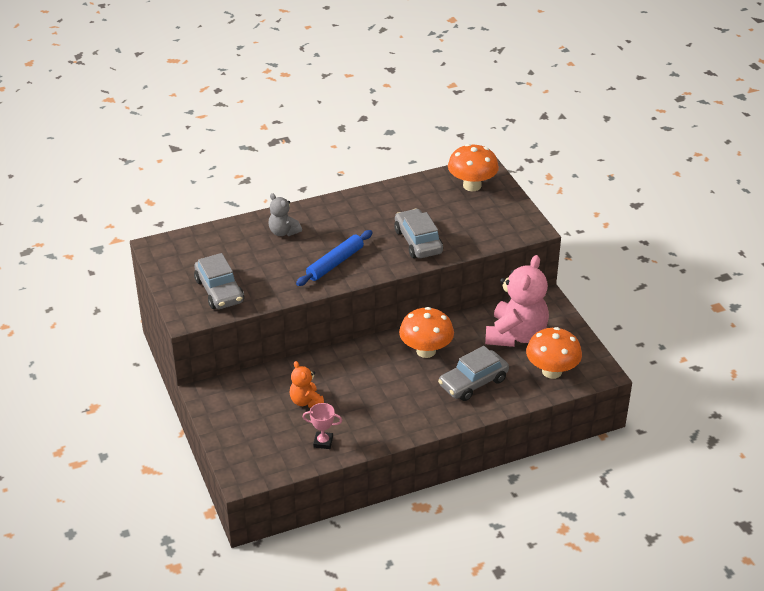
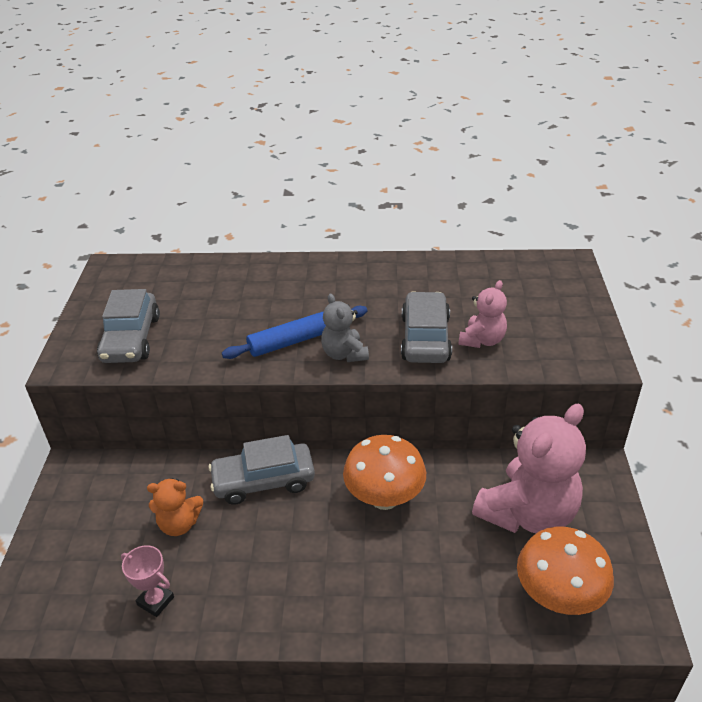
camera: 25 degrees right, 0 degrees up
grey teddy bear [269,193,302,236] -> grey teddy bear moved to [321,294,369,362]
orange teddy bear [290,361,324,408] -> orange teddy bear turned 90 degrees counterclockwise [147,478,203,536]
grey car [438,346,509,401] -> grey car moved to [208,435,315,505]
orange mushroom [448,144,499,191] -> none
none -> pink teddy bear [459,280,507,348]

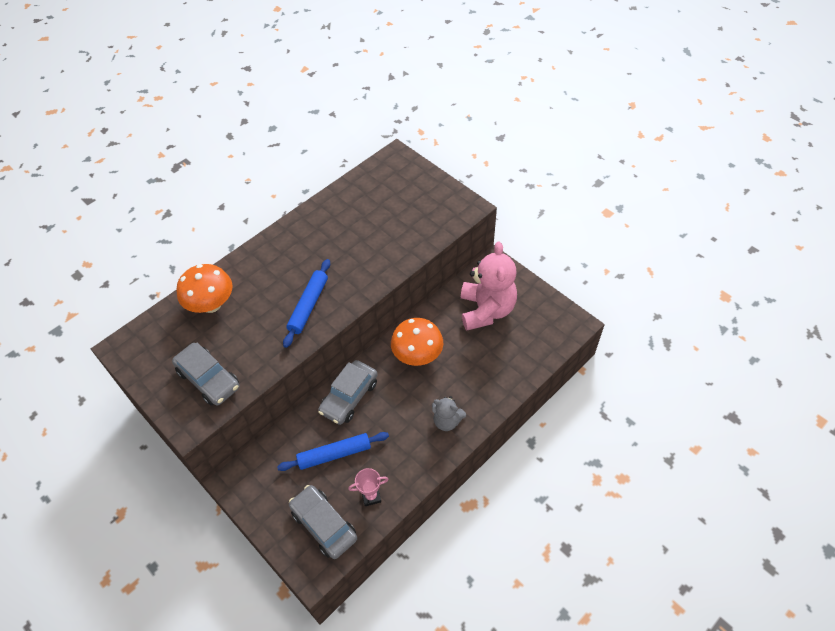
camera: 45 degrees left, 15 degrees up
orange teddy bear [147,478,203,536] -> blue rolling pin [277,432,389,471]
grey teddy bear [321,294,369,362] -> grey teddy bear moved to [432,396,466,431]
grey car [401,291,452,363] -> grey car moved to [289,485,357,559]
pink teddy bear [459,280,507,348] -> none
orange mushroom [517,527,614,615] -> orange mushroom moved to [176,264,232,313]

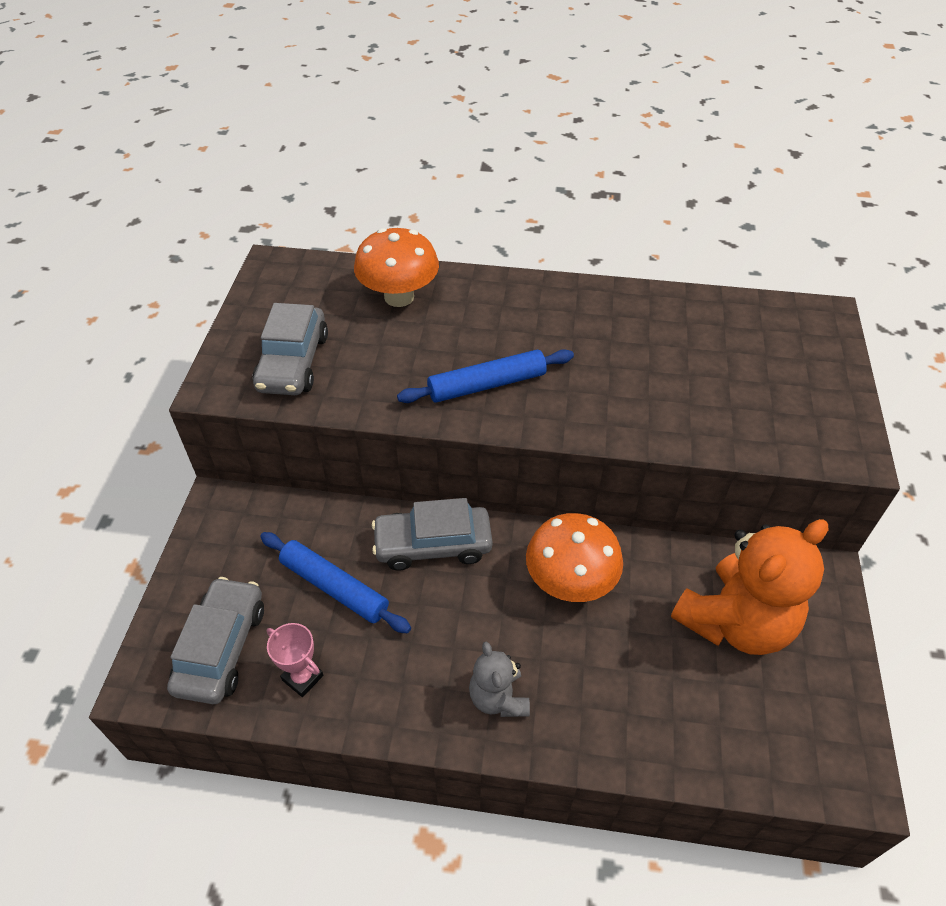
camera: 50 degrees right, 5 degrees down
pink teddy bear [461,241,517,330] -> orange teddy bear [671,519,829,655]

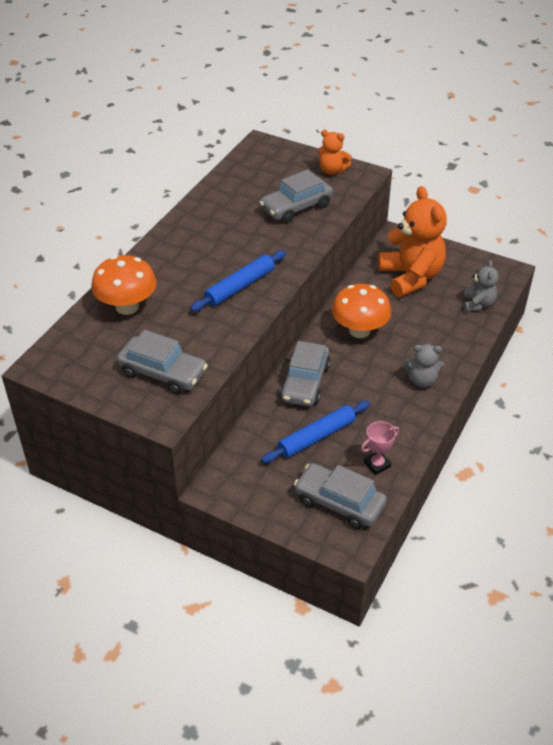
camera: 70 degrees left, 5 degrees down
blue rolling pin [397,349,574,403] -> blue rolling pin turned 45 degrees clockwise [190,250,286,312]
none -> grey car [259,169,333,223]
none -> orange teddy bear [318,130,352,175]
none -> grey teddy bear [464,260,499,312]

